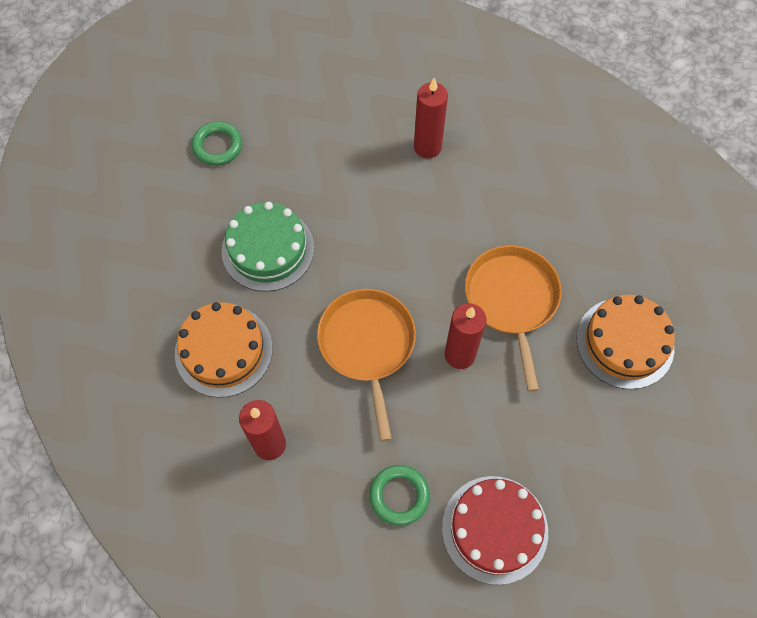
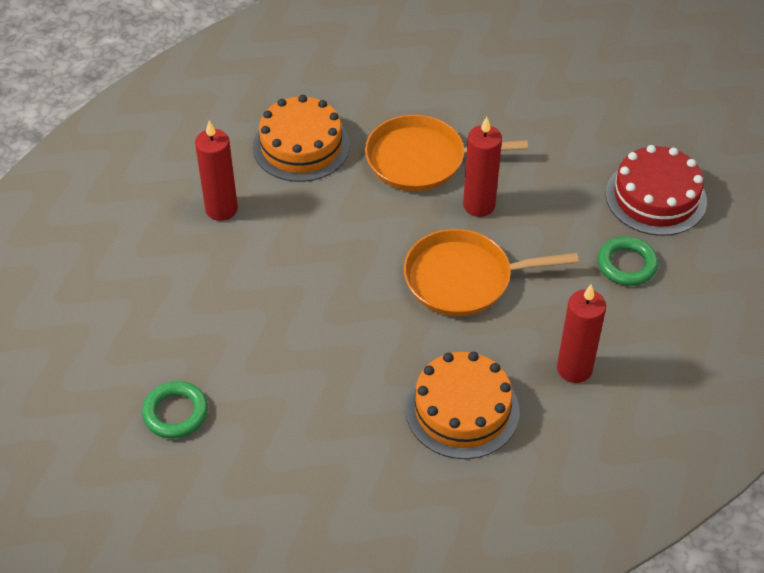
camera: 85 degrees left, 15 degrees down
green cake [222,202,314,292] -> none
orange cake [576,295,675,389] -> orange cake moved to [253,95,350,182]

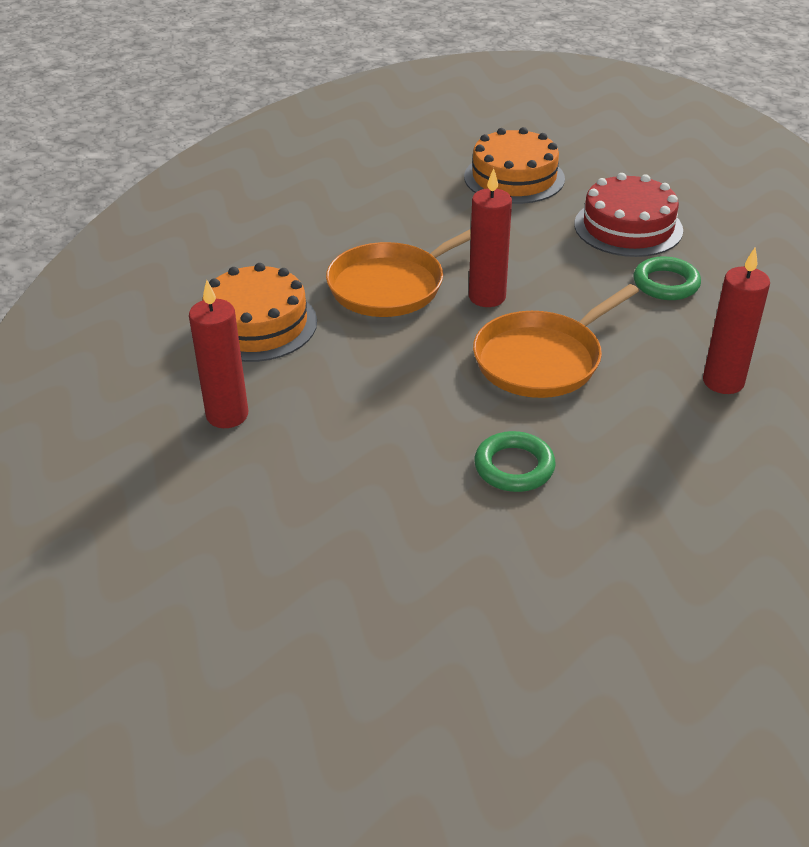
camera: 35 degrees left, 10 degrees down
green ring [142,381,208,439] -> green ring moved to [474,431,555,492]
orange cake [406,352,519,459] -> orange cake moved to [464,127,565,204]

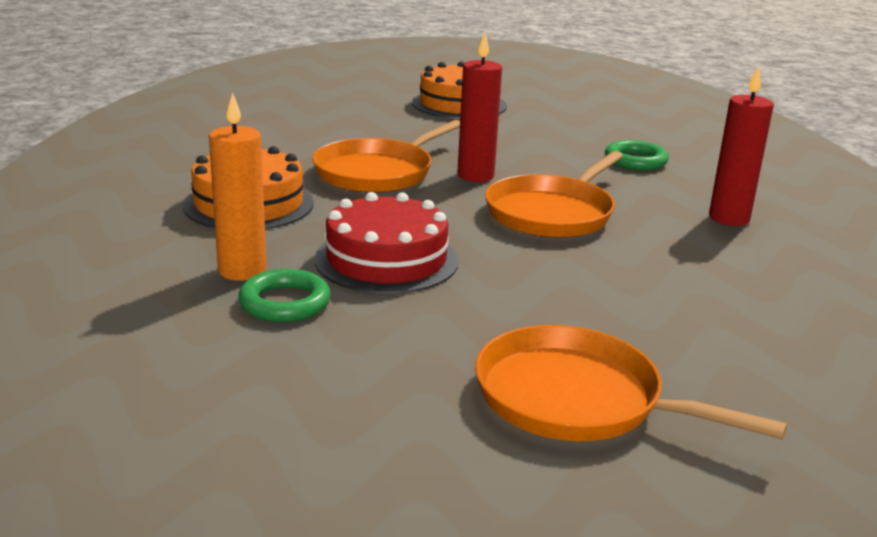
camera: 15 degrees left, 15 degrees down
red candle [189,280,248,428] -> orange candle [209,92,267,281]
green ring [474,431,555,492] -> green ring moved to [238,269,331,322]
red cake [574,173,683,257] -> red cake moved to [315,192,458,294]
none -> orange pan [475,325,787,441]

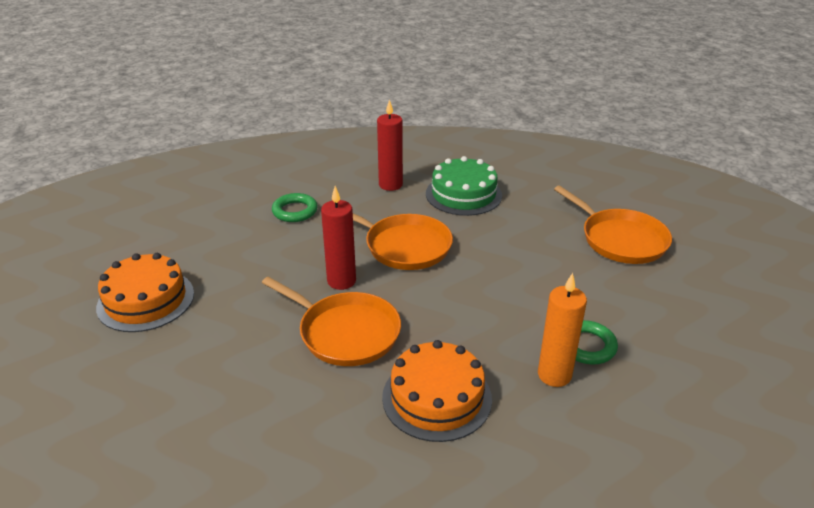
camera: 95 degrees left, 10 degrees up
red cake [315,192,458,294] -> none
orange pan [475,325,787,441] -> orange pan turned 60 degrees counterclockwise [554,185,672,264]
none -> green cake [426,156,502,216]

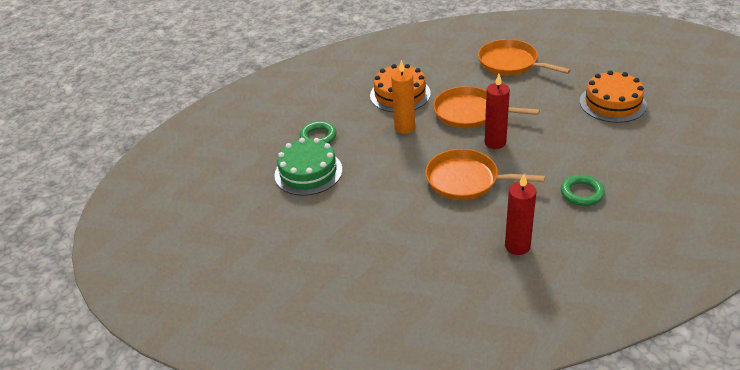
camera: 170 degrees right, 5 degrees up
green cake [426,156,502,216] -> green cake moved to [274,138,343,196]
orange candle [538,273,587,387] -> orange candle moved to [391,60,415,134]
orange pan [554,185,672,264] -> orange pan moved to [478,39,571,75]

